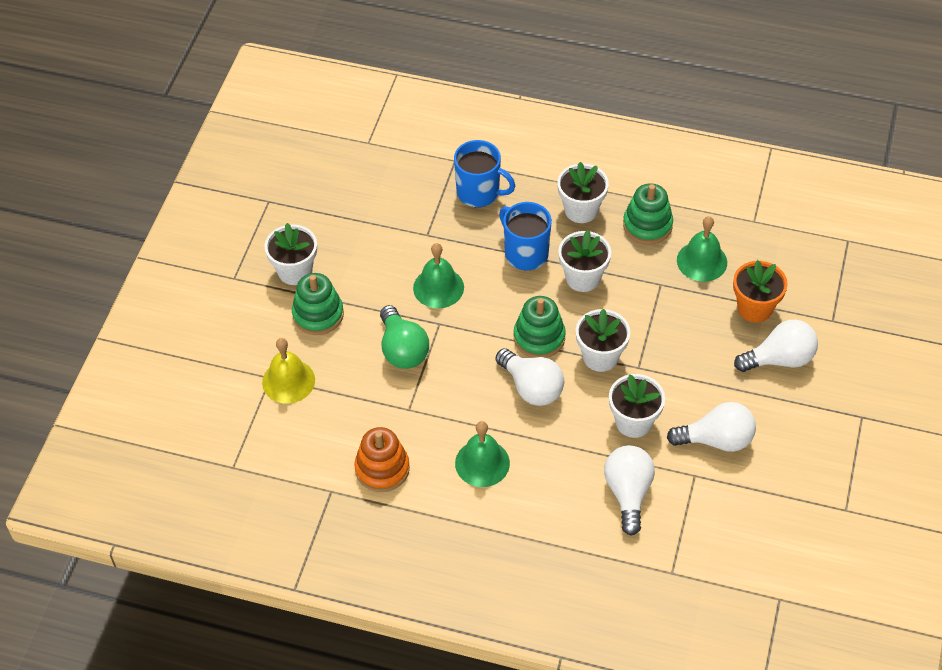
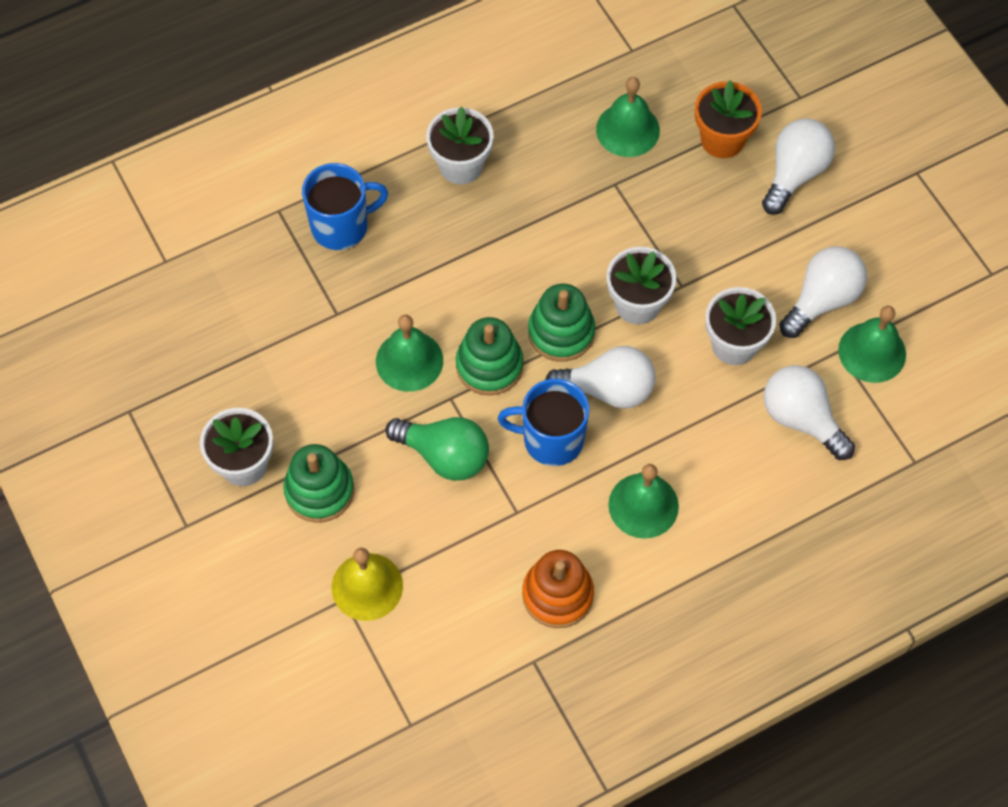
camera: 45 degrees left, 10 degrees up
blue mug [499,202,552,270] -> blue mug moved to [498,379,589,466]
white flower pot [558,230,611,292] -> none
green stacking toy [623,183,673,244] -> green stacking toy moved to [456,317,523,396]
none -> green bell [838,306,906,383]

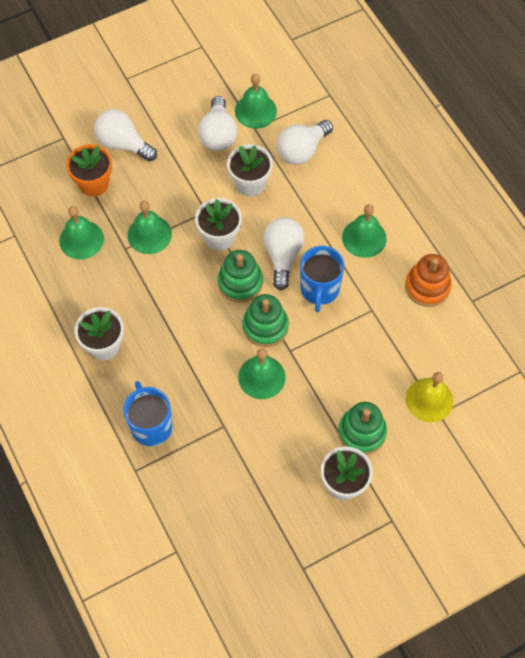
camera: 90 degrees left, 0 degrees up
green light bulb [385,417,489,481] -> none
white light bulb [779,246,867,338] -> white light bulb turned 135 degrees counterclockwise [198,96,237,151]
none -> green bell [127,201,172,254]

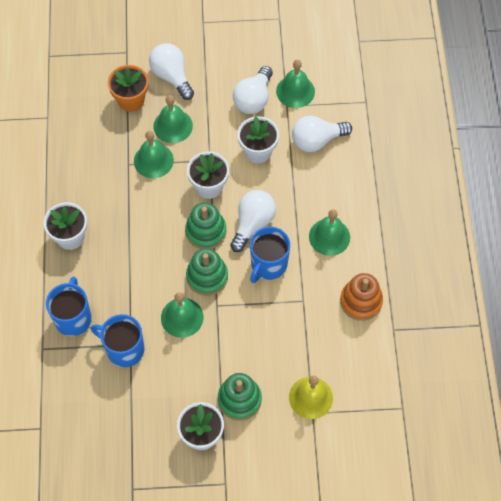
camera: 25 degrees right, 0 degrees up
green bell [59,206,104,260] -> green bell moved to [153,95,193,143]
none -> blue mug [91,314,145,368]

